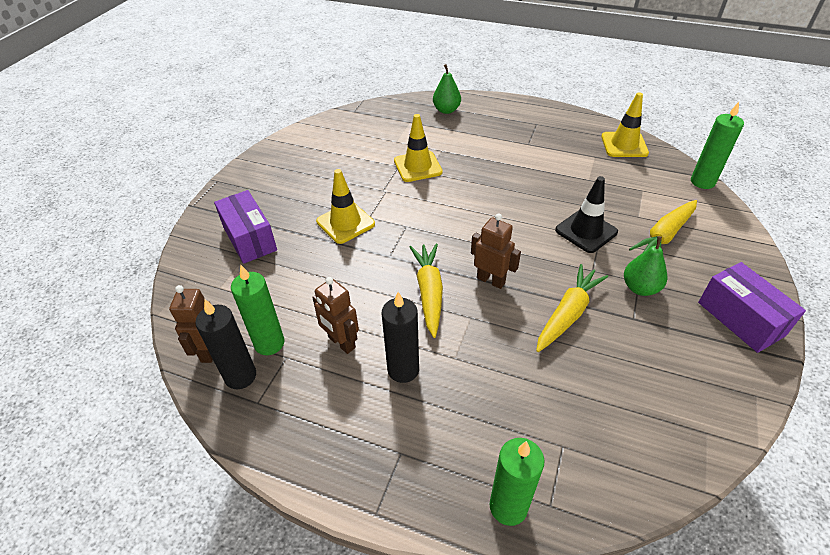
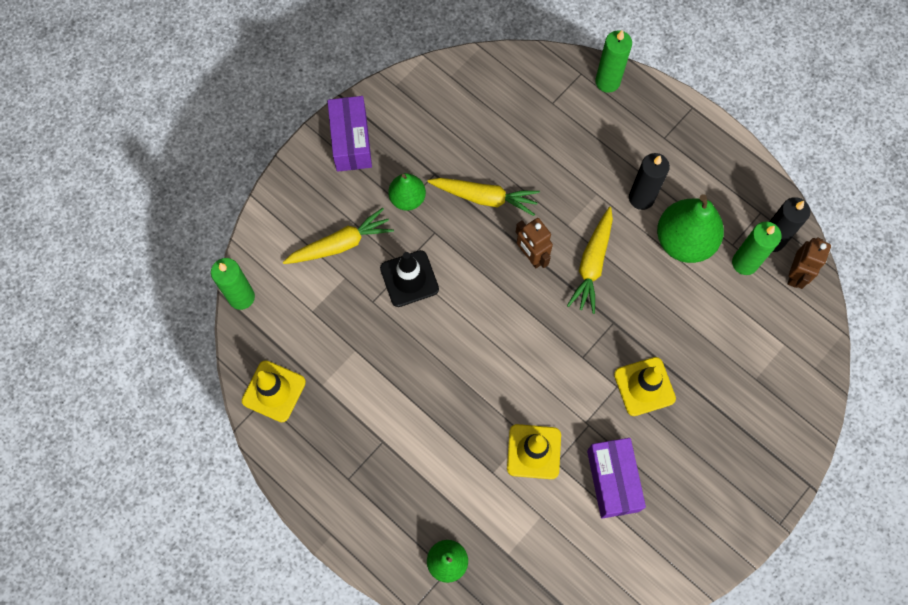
camera: 160 degrees left, 25 degrees up
purple box [214,190,277,264] -> purple box moved to [587,438,646,518]
brown robot [312,277,359,354] -> green pear [657,194,724,263]
yellow carrot [536,264,608,352] -> yellow carrot turned 135 degrees counterclockwise [427,178,540,216]

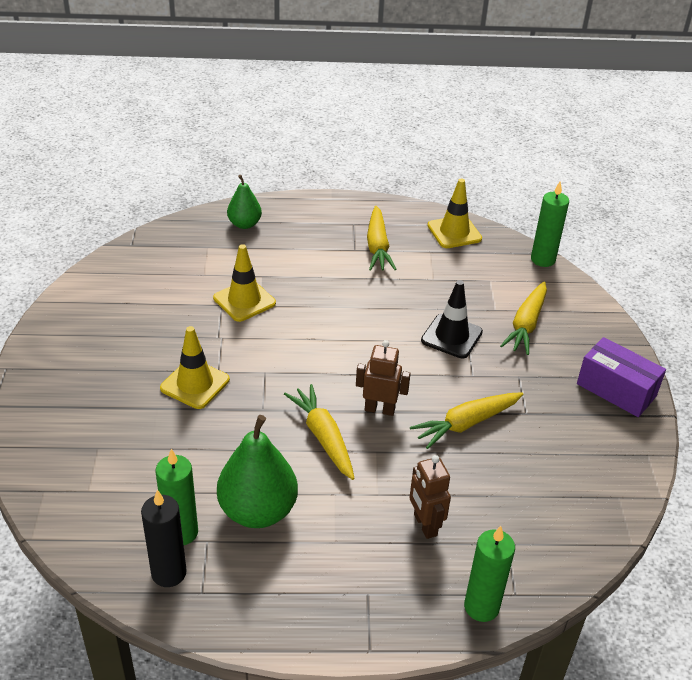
camera: 135 degrees right, 30 degrees down
green pear [388,173,426,211] -> none
purple box [587,438,646,518] -> none
black candle [629,153,670,210] -> none
brown robot [787,237,831,289] -> brown robot moved to [409,455,451,539]
none -> yellow carrot [367,206,397,271]

